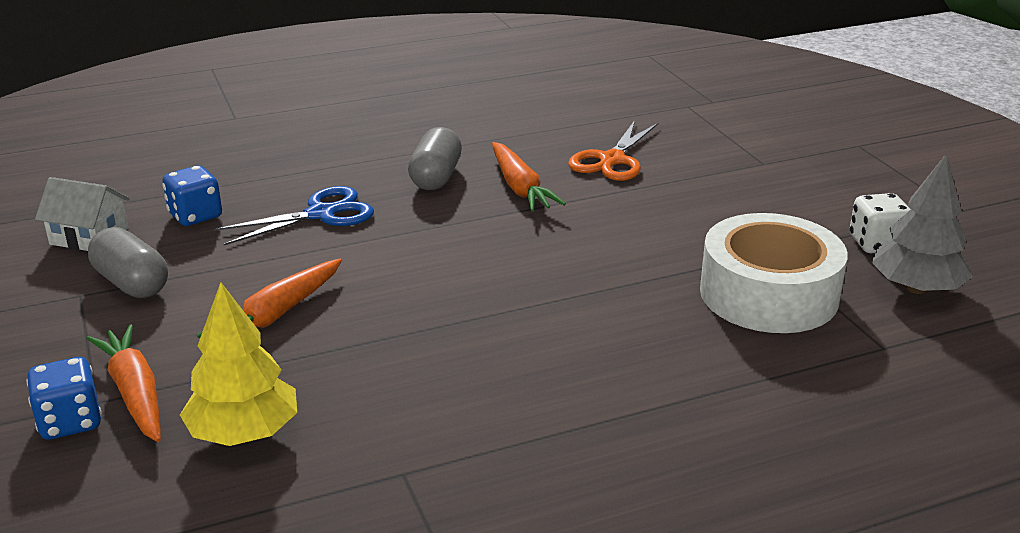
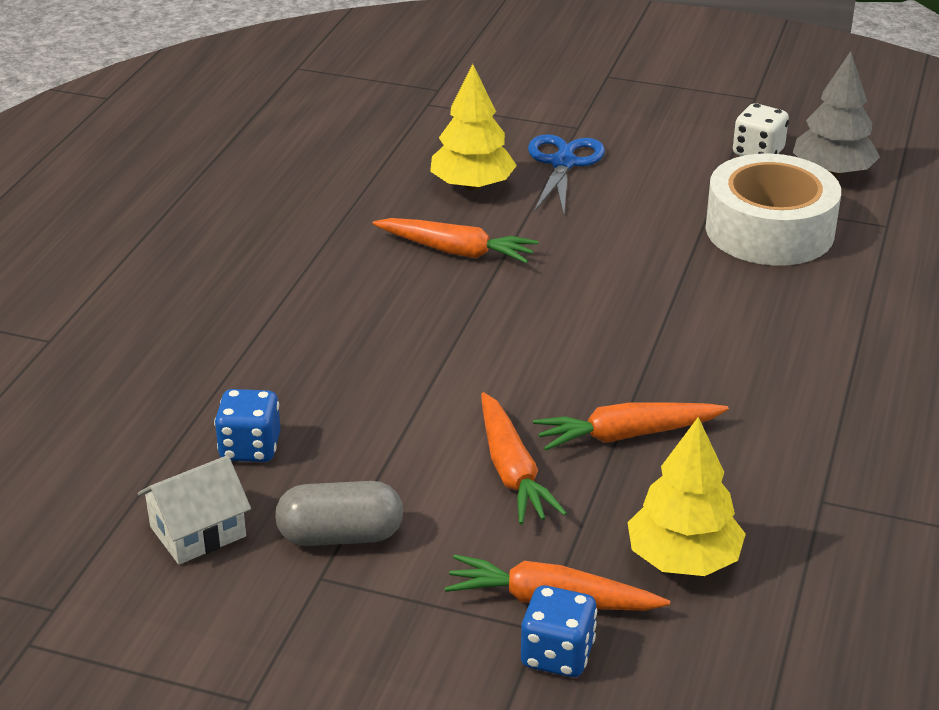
camera: 50 degrees left, 5 degrees up
blue scissors [214,186,374,245] -> blue scissors moved to [528,134,605,215]
grey capsule [408,127,462,190] -> none
orange scissors [568,120,658,181] -> yellow tree [430,64,517,191]
none -> orange carrot [533,403,729,451]

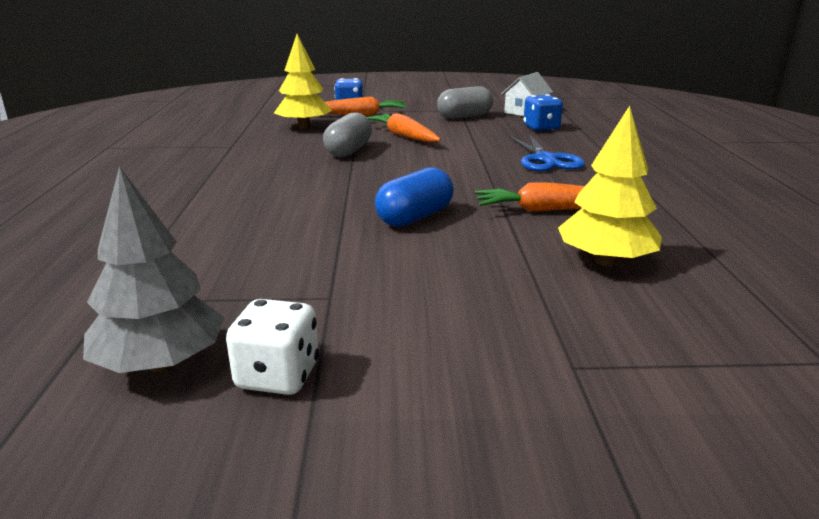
camera: 160 degrees right, 10 degrees down
blue scissors [528,134,605,215] -> blue scissors moved to [509,134,585,171]
orange carrot [533,403,729,451] -> grey capsule [323,112,372,157]
white tape [706,153,841,266] -> none
none -> blue capsule [375,167,454,227]

